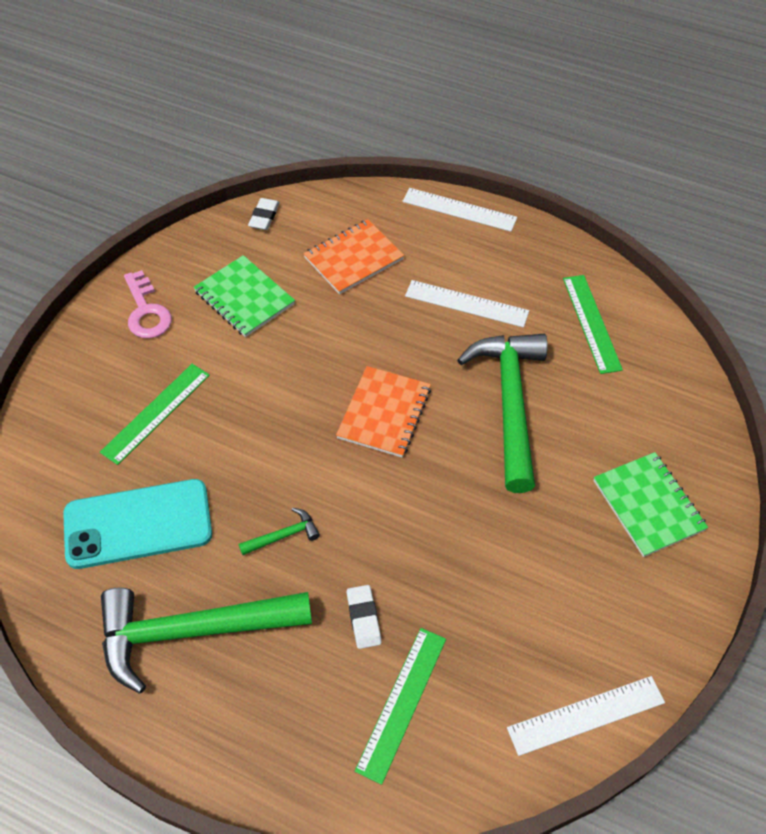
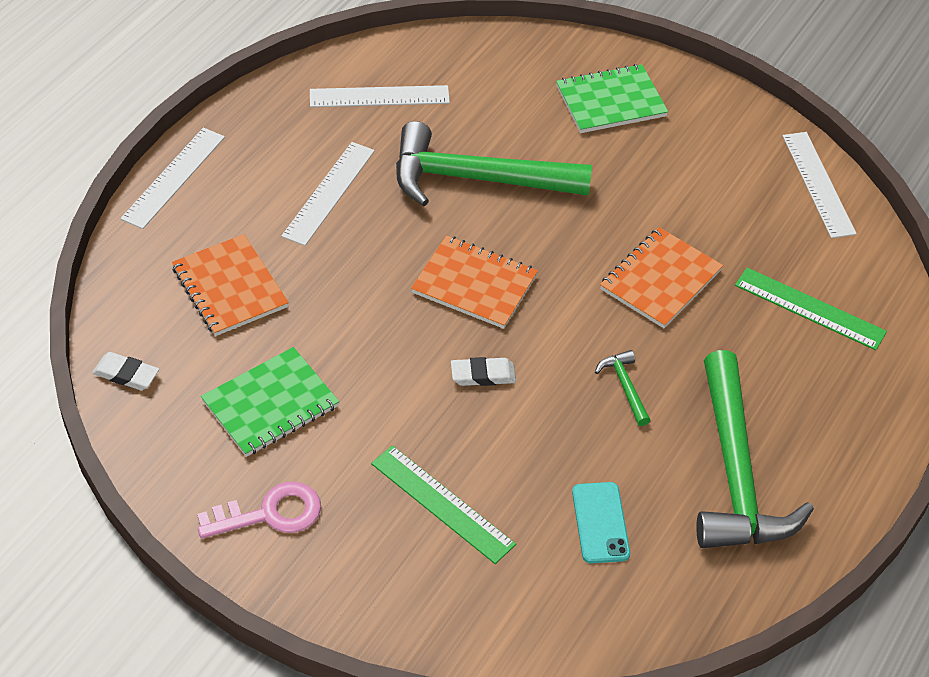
camera: 85 degrees left, 5 degrees down
turquoise phone [63,479,212,569] -> turquoise phone [572,482,630,563], size x0.54
white eraser [346,585,381,649] -> white eraser moved to [451,357,516,386]
green ruler [563,275,623,374] -> white ruler [310,85,450,107]
none -> orange notebook [600,227,723,328]

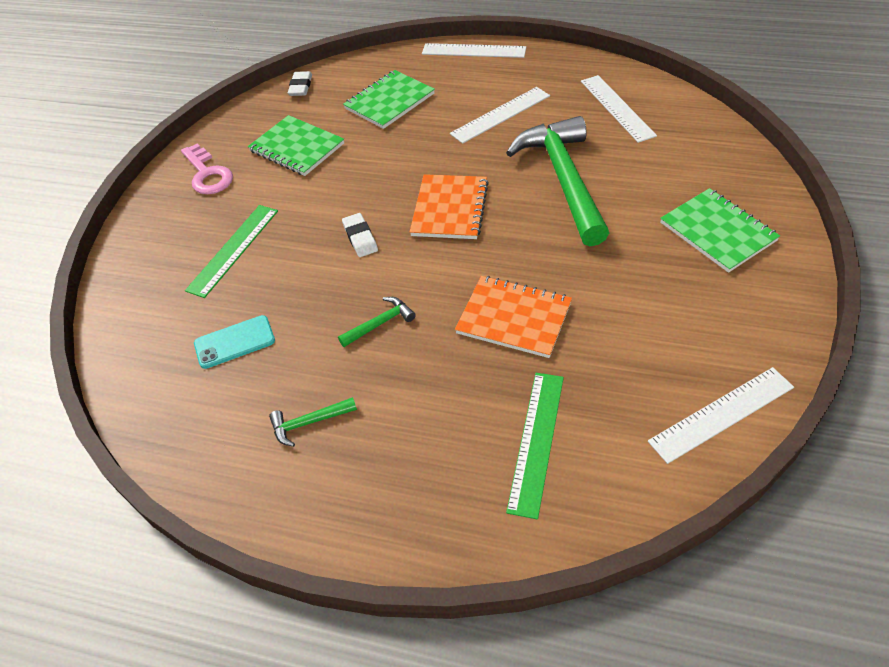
camera: 80 degrees right, 0 degrees up
orange notebook [172,234,289,336] -> green notebook [343,70,435,129]
white ruler [281,142,375,246] -> white ruler turned 45 degrees counterclockwise [450,87,550,144]
green hammer [696,350,814,548] -> green hammer [269,397,357,447], size x0.40

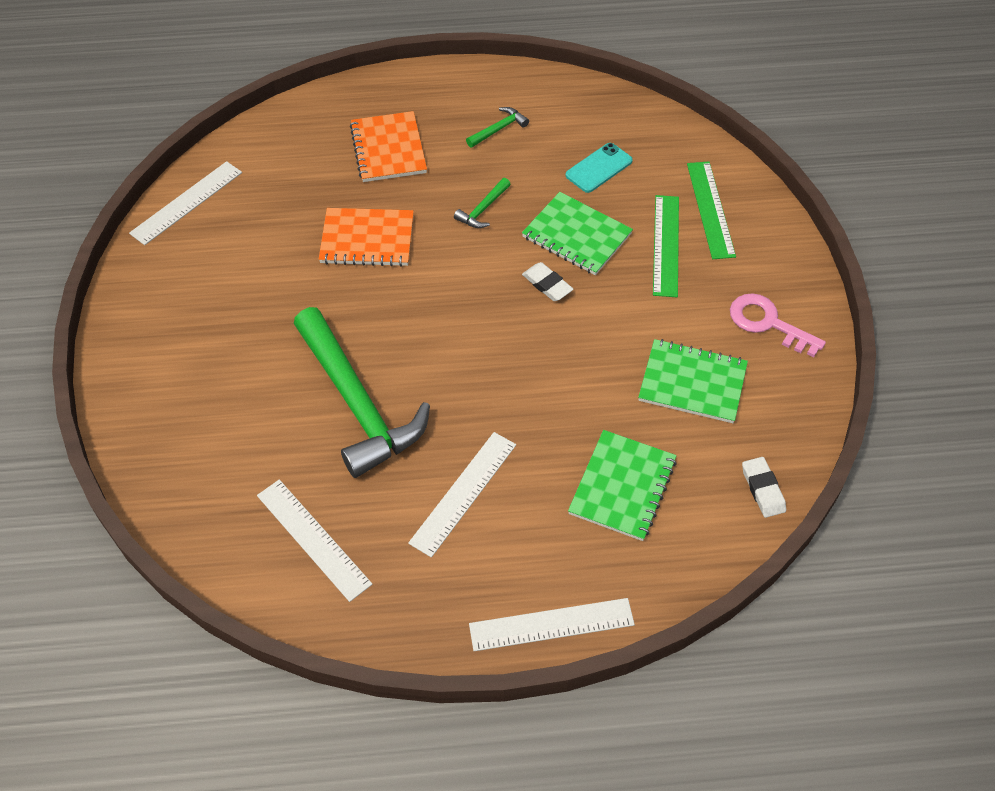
camera: 155 degrees right, 5 degrees up
orange notebook [410,174,489,239] -> orange notebook moved to [350,111,427,182]
green ruler [506,373,564,519] -> green ruler moved to [687,161,736,259]
green notebook [660,188,780,273] -> green notebook moved to [522,192,633,275]

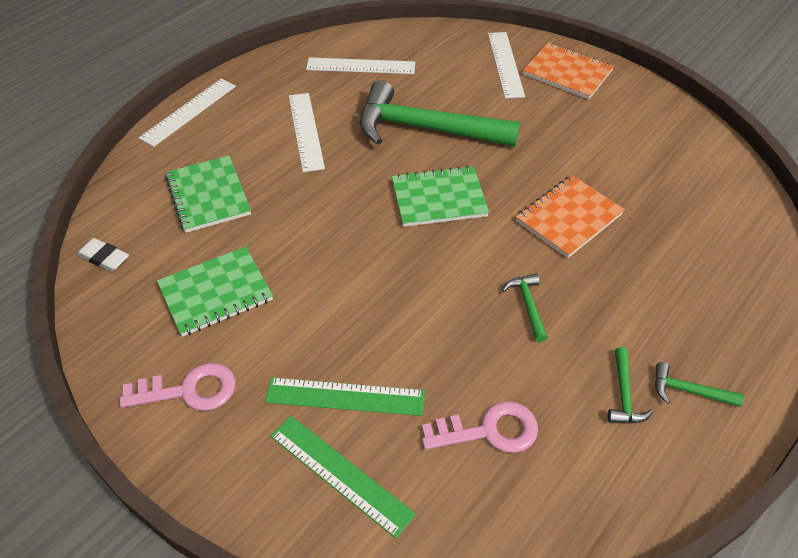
camera: 135 degrees right, 5 degrees down
white ruler [129,161,242,245] -> white ruler moved to [488,32,525,99]
orange notebook [350,111,427,182] -> orange notebook moved to [523,42,614,99]
green notebook [522,192,633,275] -> green notebook moved to [392,166,489,227]
white eraser [522,262,574,301] -> none
turquoise phone [565,143,633,193] -> pink key [422,401,538,453]
green ruler [653,195,679,297] -> green ruler turned 45 degrees counterclockwise [265,377,425,416]
none -> green hammer [655,362,744,407]

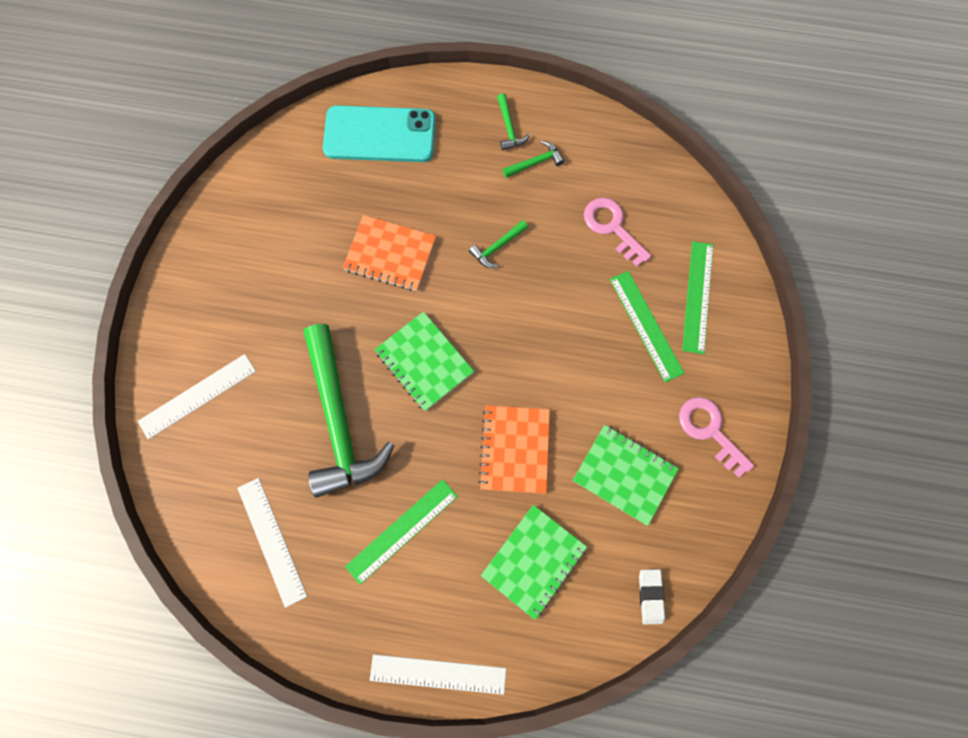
camera: 120 degrees left, 25 degrees up
white ruler [289,93,325,172] -> green ruler [345,479,458,585]
orange notebook [523,42,614,99] -> orange notebook moved to [478,405,550,494]
none -> turquoise phone [323,105,436,162]

